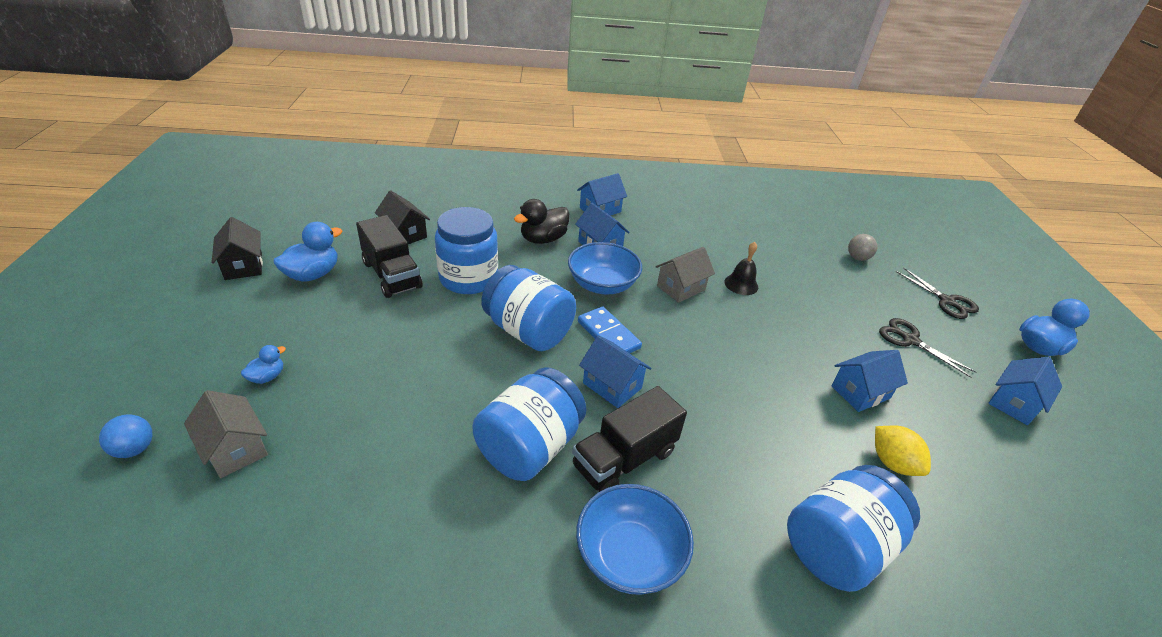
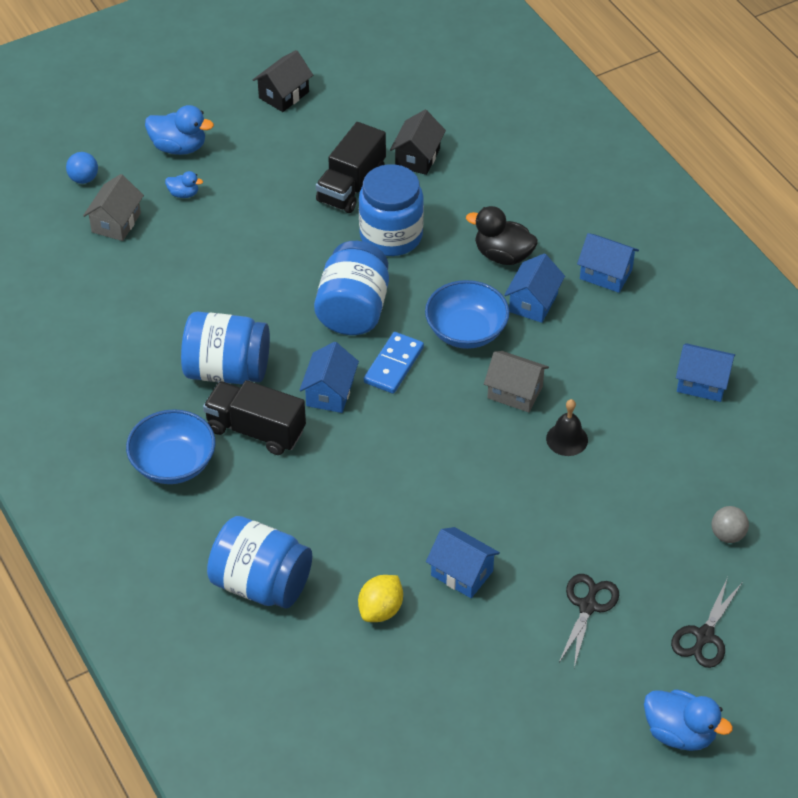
camera: 65 degrees right, 10 degrees up
blue duck [273,222,342,282] -> blue duck moved to [145,105,214,155]
blue house [988,357,1062,425] -> blue house moved to [676,343,735,402]

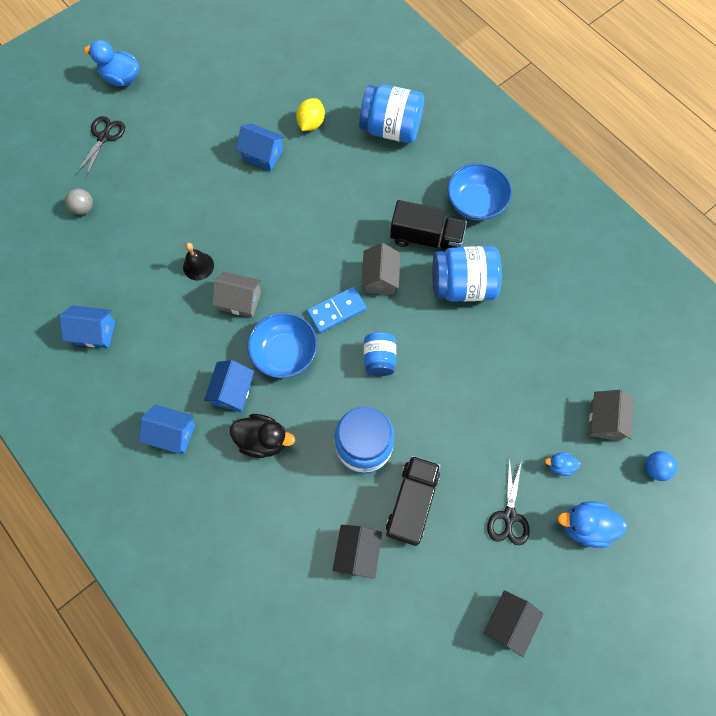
camera: 170 degrees right, 20 degrees up
blue house [300,342,359,413] -> grey house [361,243,401,295]
blue jar [314,241,389,335] -> blue jar [364,332,396,376], size x0.59
blue domino [364,332,424,394] -> blue domino turned 45 degrees clockwise [307,287,367,333]
black scissors [559,574,619,668] -> black scissors moved to [487,457,530,545]

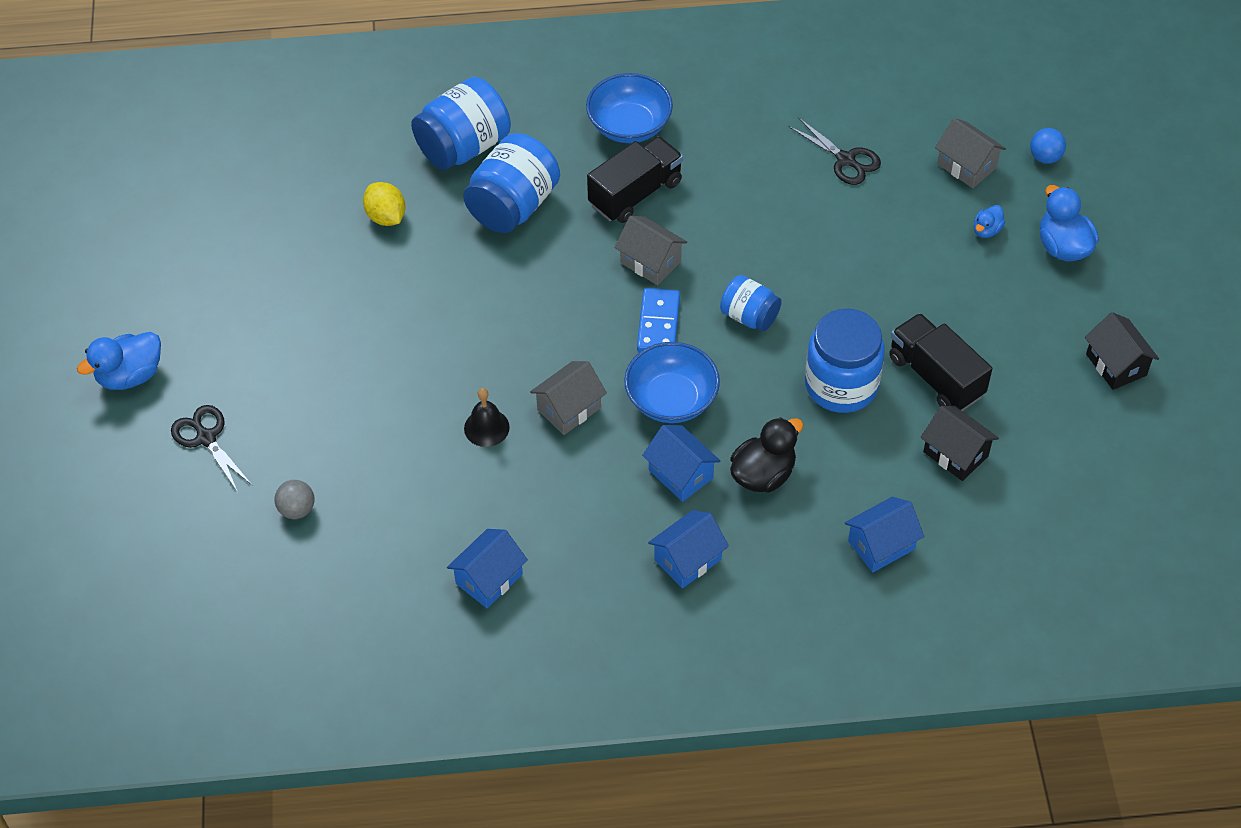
camera: 55 degrees left, 15 degrees down
blue house [236,124,284,171] -> blue house moved to [845,497,924,573]
blue jar [432,246,502,302] -> blue jar moved to [463,133,560,233]
black scissors [487,457,530,545] -> black scissors moved to [789,117,881,185]
blue duck [557,501,627,548] -> blue duck turned 120 degrees clockwise [1040,185,1099,261]

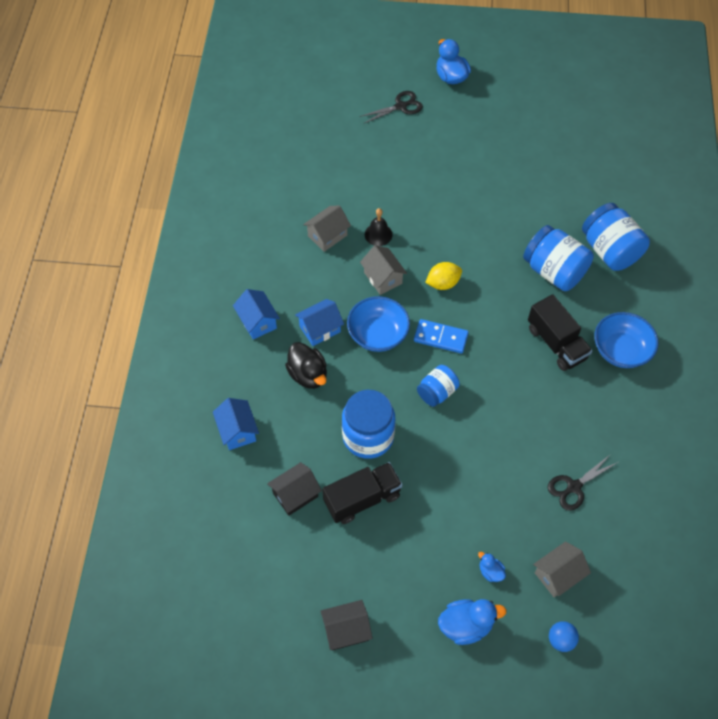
camera: 100 degrees right, 5 degrees up
grey ball [274,480,314,519] -> none
yellow lemon [363,182,406,226] -> yellow lemon moved to [425,262,462,290]
blue house [447,529,528,608] -> none
grey house [614,216,687,285] -> grey house moved to [303,205,351,252]

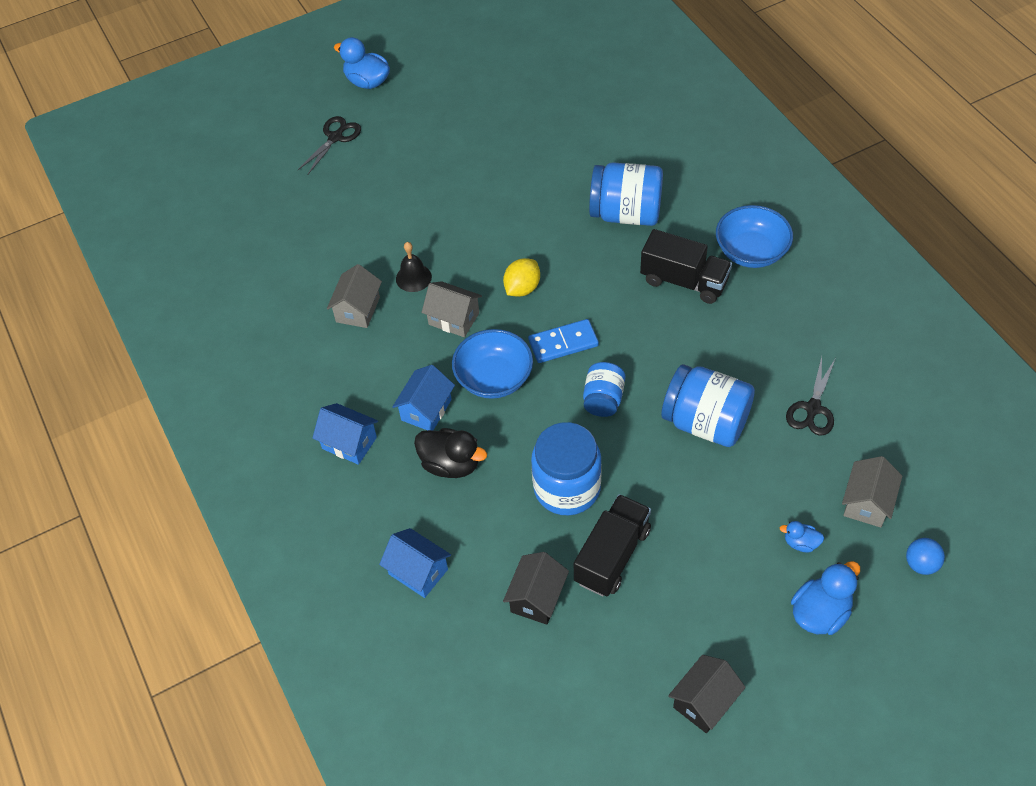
camera: 30 degrees left, 5 degrees down
blue jar [582,203,650,271] -> blue jar moved to [661,364,755,447]

